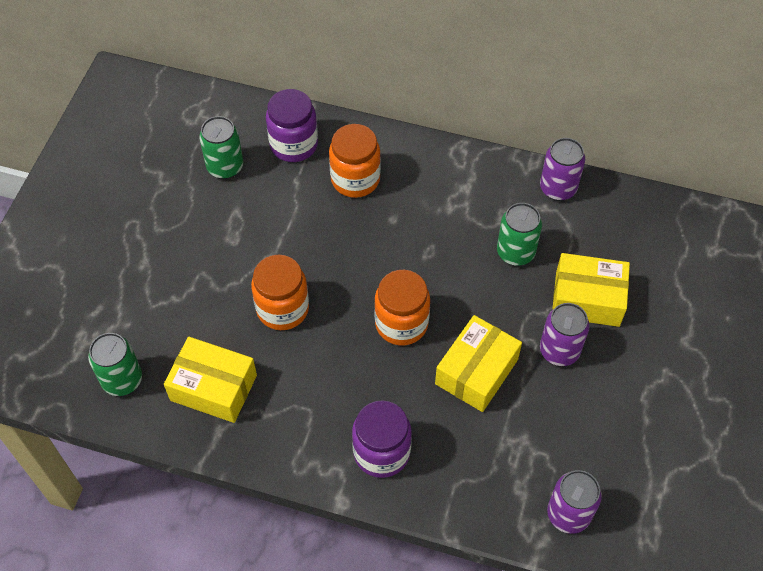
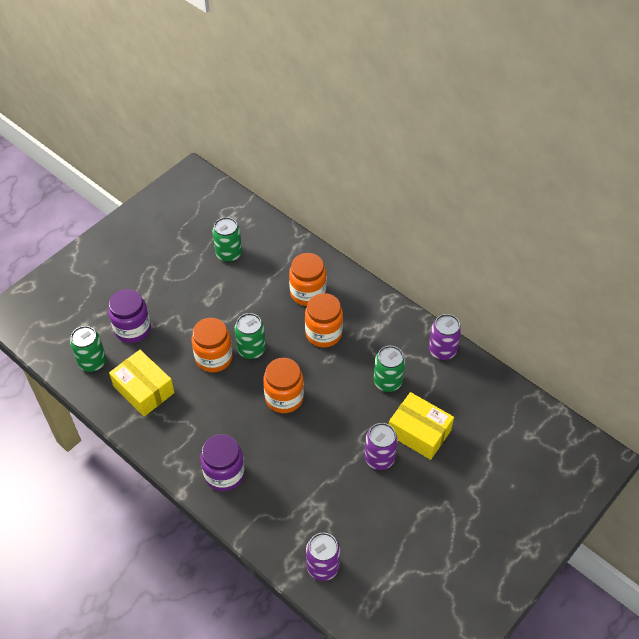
camera: 25 degrees right, 5 degrees down
purple jar [266,89,318,162] -> purple jar moved to [108,289,151,343]
yellow box [435,315,522,412] -> none
none -> green can [235,313,266,359]
none -> orange jar [305,293,343,347]

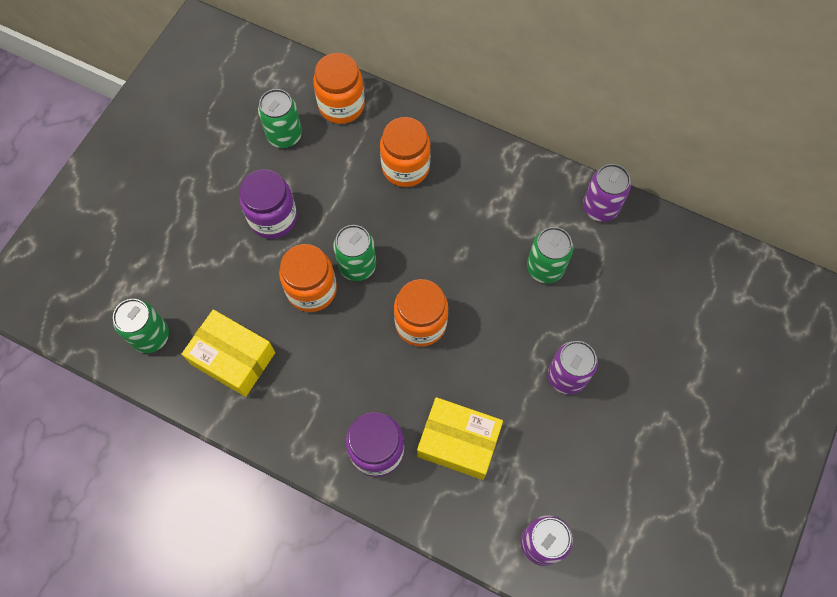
camera: 15 degrees left, 15 degrees up
purple jar [108,289,151,343] -> purple jar moved to [239,169,297,239]
orange jar [305,293,343,347] -> orange jar moved to [313,53,365,124]
yellow box [389,392,454,460] -> yellow box moved to [417,397,503,480]

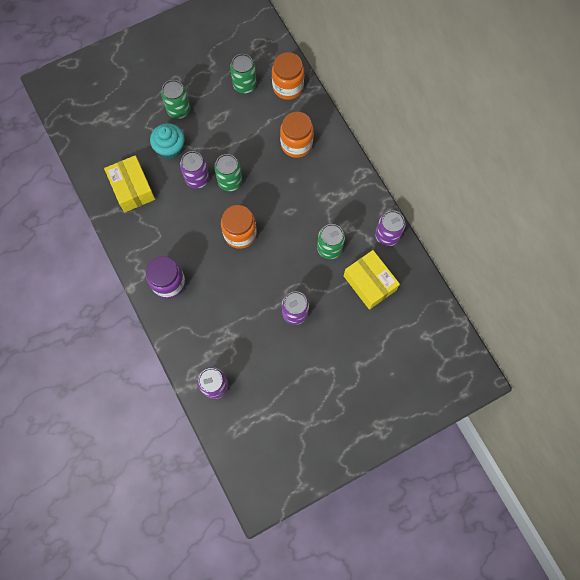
camera: 35 degrees right, 5 degrees up
green can [113,299,169,353] -> green can moved to [161,80,190,119]
purple jar [239,169,297,239] -> none
orange jar [279,244,337,312] -> purple can [180,151,209,189]
yellow box [417,397,503,480] -> yellow box moved to [344,250,400,310]
none -> turquoise cupcake [150,123,185,159]

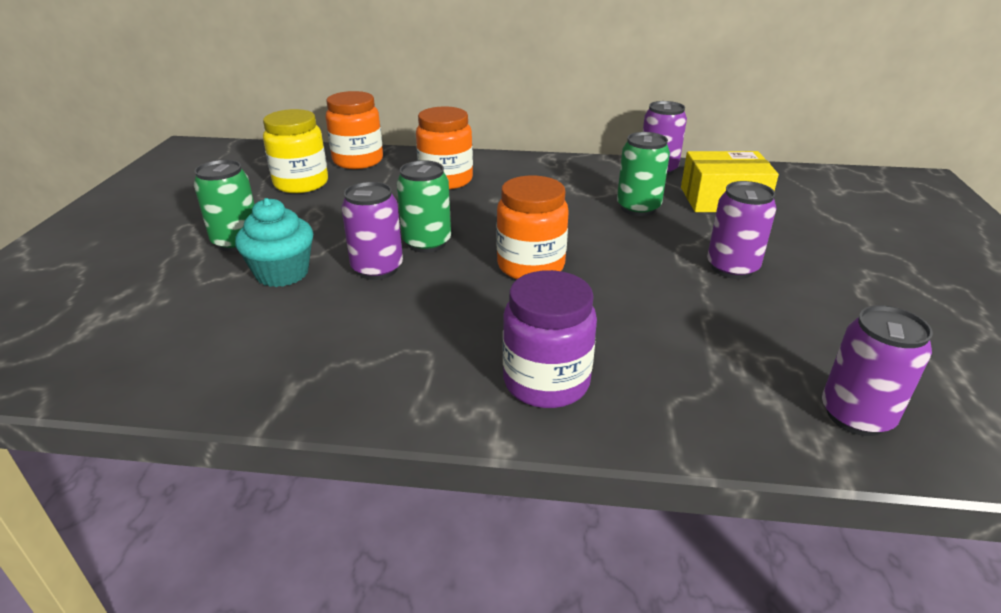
camera: 55 degrees left, 40 degrees down
yellow box [104,155,155,212] -> none
green can [230,54,256,94] -> yellow jar [263,109,328,193]

